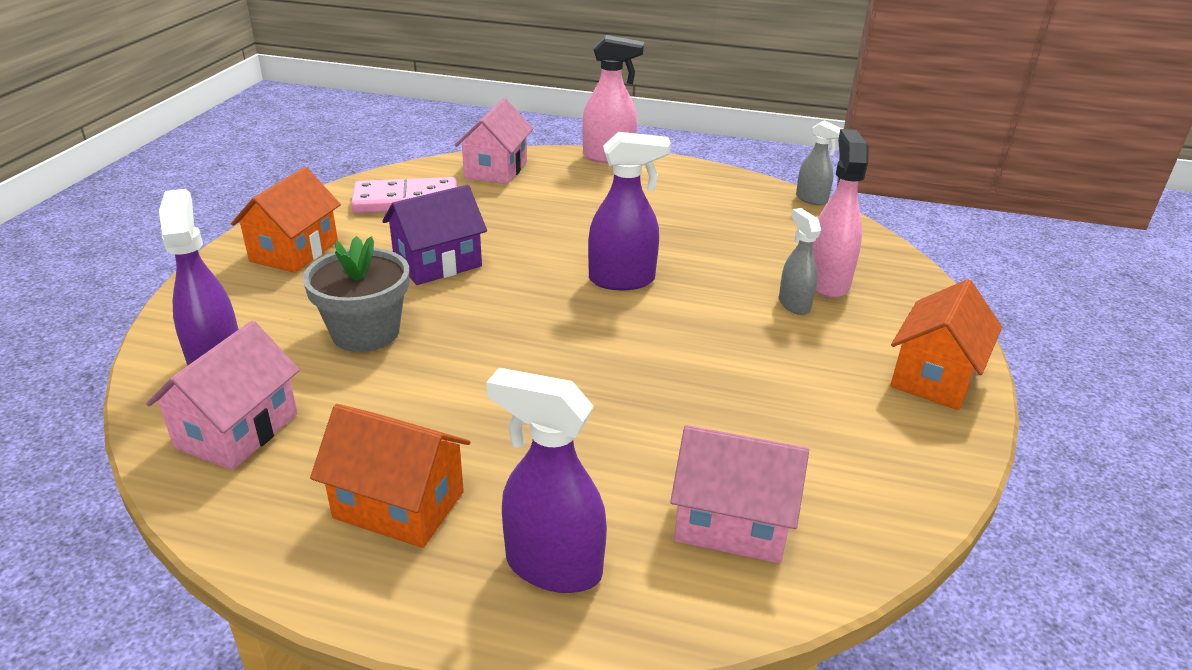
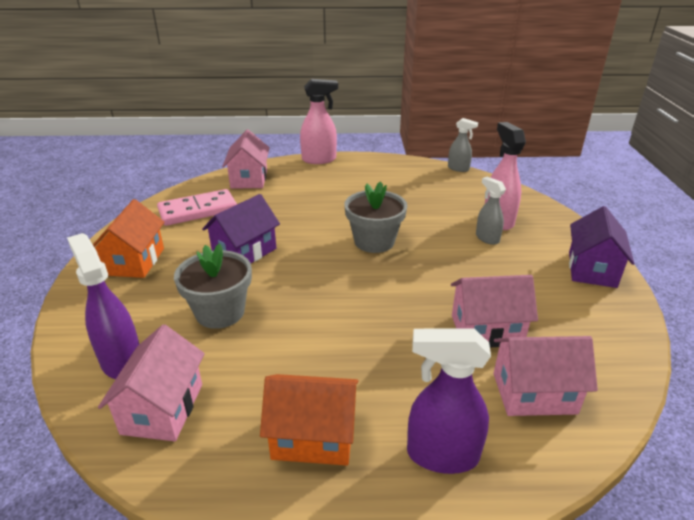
camera: 15 degrees left, 0 degrees up
purple spray bottle [588,132,671,290] -> grey flower pot [344,181,407,253]
orange house [890,279,1002,410] -> purple house [569,206,635,288]
none -> pink house [451,275,538,347]

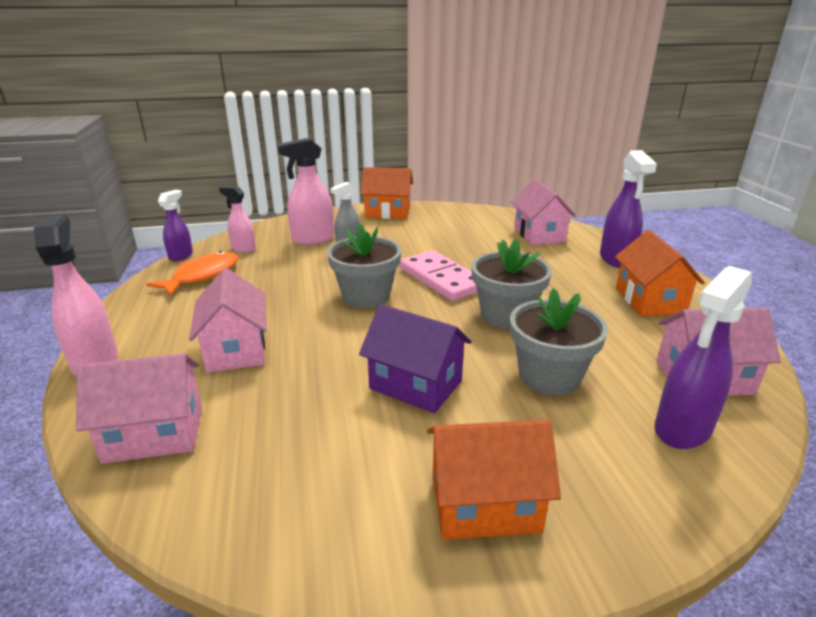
camera: 100 degrees left, 5 degrees down
pink domino [157,189,237,226] -> pink domino moved to [400,250,477,301]
grey spray bottle [448,118,478,172] -> purple spray bottle [158,190,193,262]
pink house [451,275,538,347] -> pink house moved to [189,268,267,373]
purple house [569,206,635,288] -> orange house [361,167,413,219]
none -> orange fish [146,251,238,296]
none -> pink spray bottle [219,186,256,253]
none -> grey flower pot [471,239,552,329]

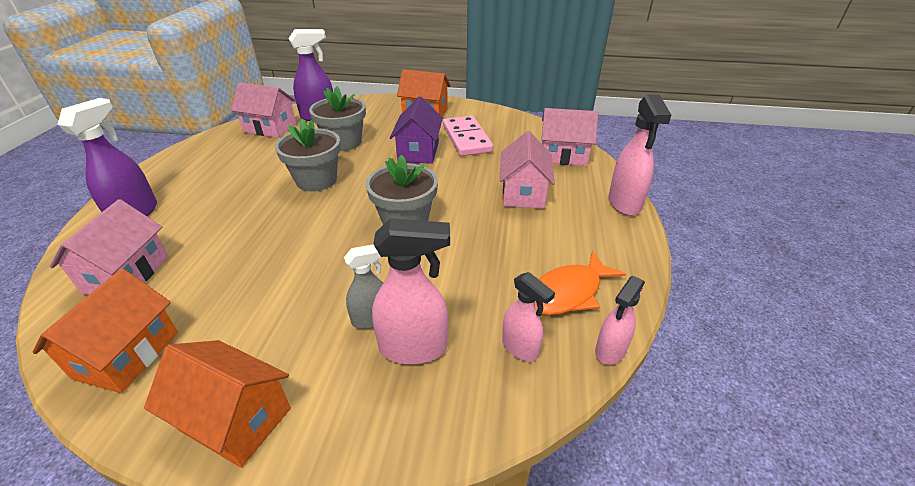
camera: 160 degrees left, 10 degrees up
purple spray bottle [158,190,193,262] -> pink spray bottle [595,276,645,365]
purple house [359,304,472,413] -> purple house turned 45 degrees clockwise [390,96,443,164]
pink domino [400,250,477,301] -> pink domino moved to [443,116,493,156]
orange house [615,230,705,316] -> orange house moved to [33,269,178,393]

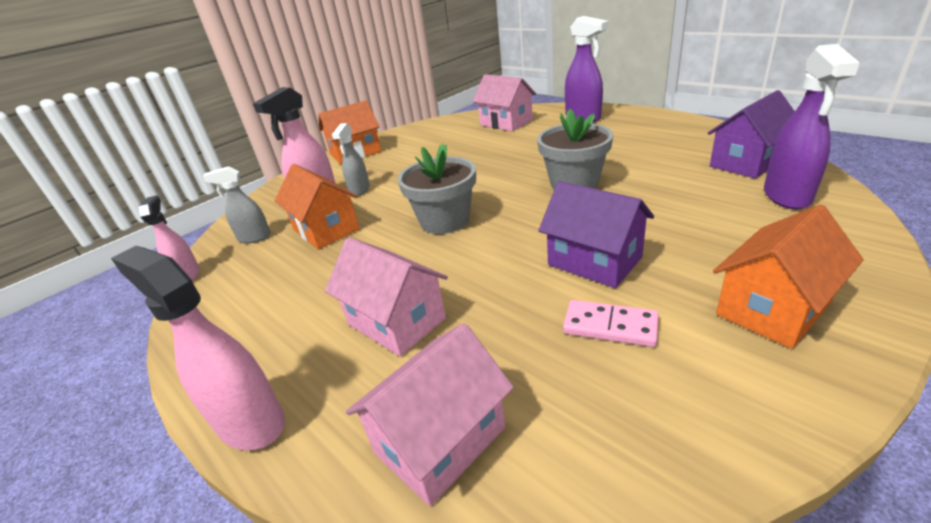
camera: 130 degrees right, 5 degrees down
orange house [33,269,178,393] -> orange house moved to [275,164,360,249]
pink house [231,82,296,138] -> purple house [707,90,795,179]
grey flower pot [309,86,366,151] -> none
pink domino [443,116,493,156] -> pink domino [563,300,659,347], size x0.61
pink spray bottle [502,272,555,362] -> grey spray bottle [203,166,271,244]
orange fish [535,251,626,315] -> none

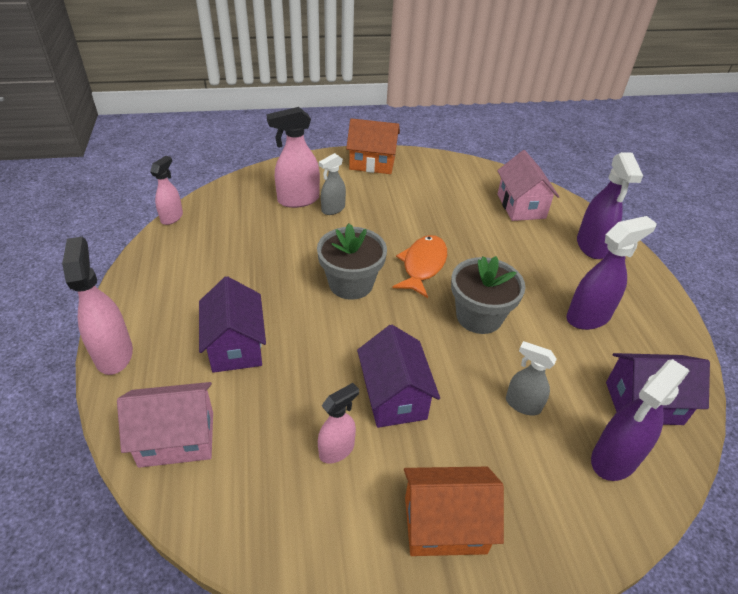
camera: 30 degrees right, 10 degrees up
grey spray bottle [203,166,271,244] -> grey spray bottle moved to [506,341,557,415]
orange house [275,164,360,249] -> none
pink house [325,237,448,357] -> purple house [199,276,266,373]
pink domino [563,300,659,347] -> pink spray bottle [318,383,359,464]
none -> orange fish [392,235,447,298]
none -> purple spray bottle [566,216,657,330]

